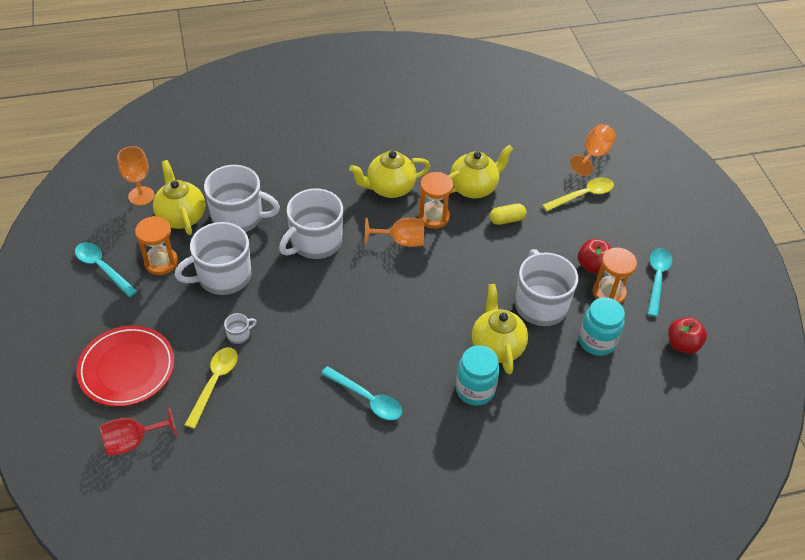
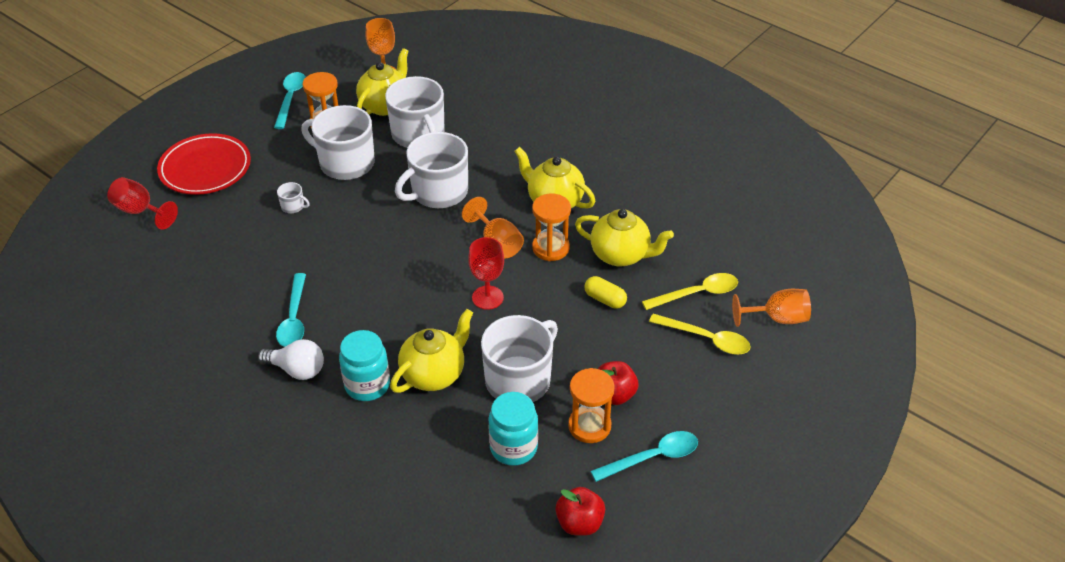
camera: 55 degrees right, 5 degrees down
yellow spoon [185,347,238,429] -> yellow spoon moved to [642,273,738,310]
white mug [279,188,343,259] -> white mug turned 45 degrees counterclockwise [395,132,468,208]
none -> white light bulb [258,339,324,380]
none -> red goblet [468,237,504,310]

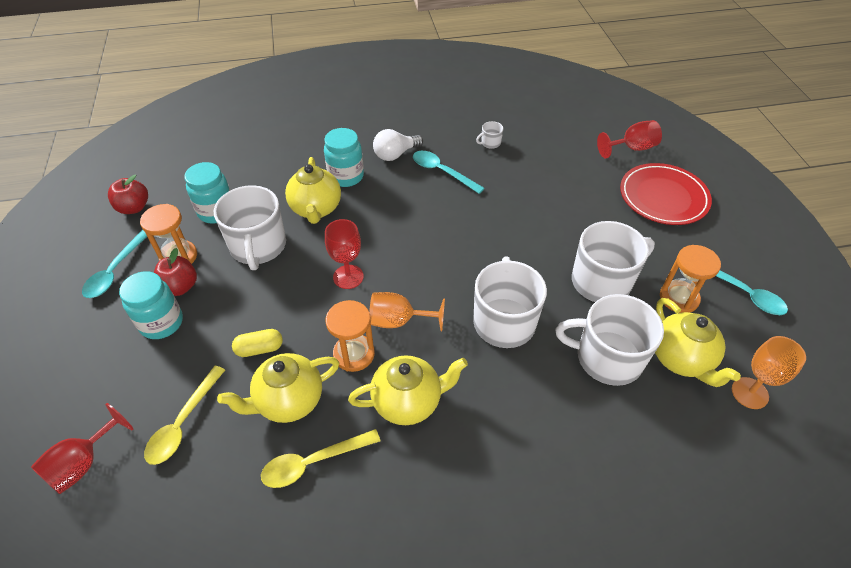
camera: 130 degrees right, 5 degrees up
white mug [277,182,310,213] -> white mug moved to [476,121,503,149]
yellow spoon [649,314,751,355] -> yellow spoon moved to [261,429,380,488]
orange goblet [732,289,811,327] -> red goblet [31,403,133,494]
none -> turquoise jar [119,271,183,339]

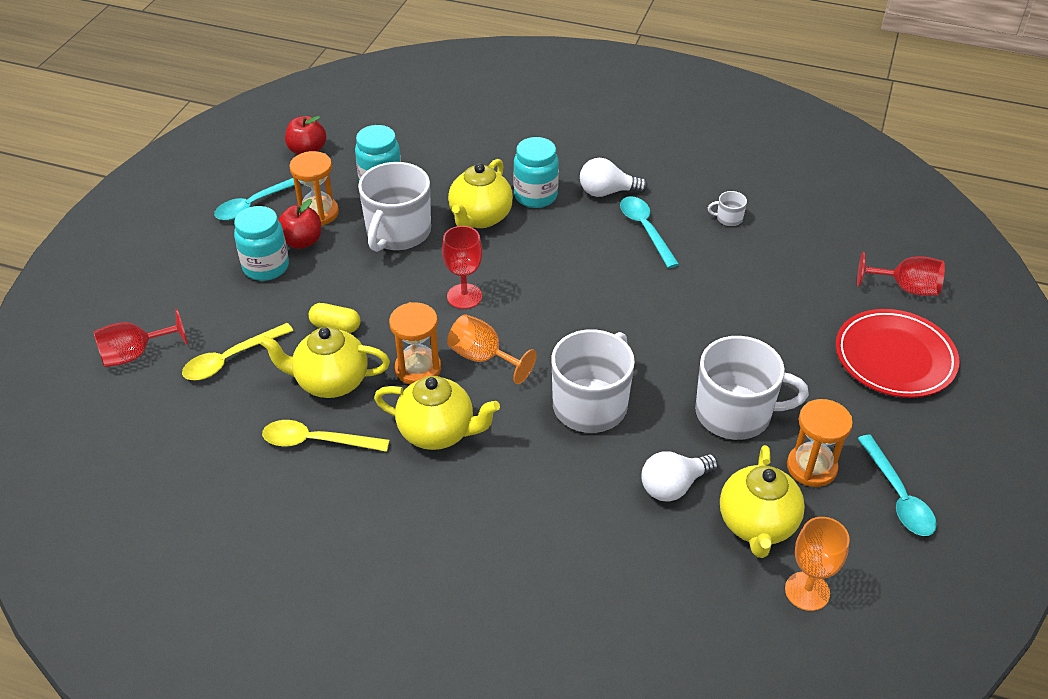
camera: 30 degrees right, 5 degrees down
white mug [555,294,664,386] -> white light bulb [642,451,718,502]

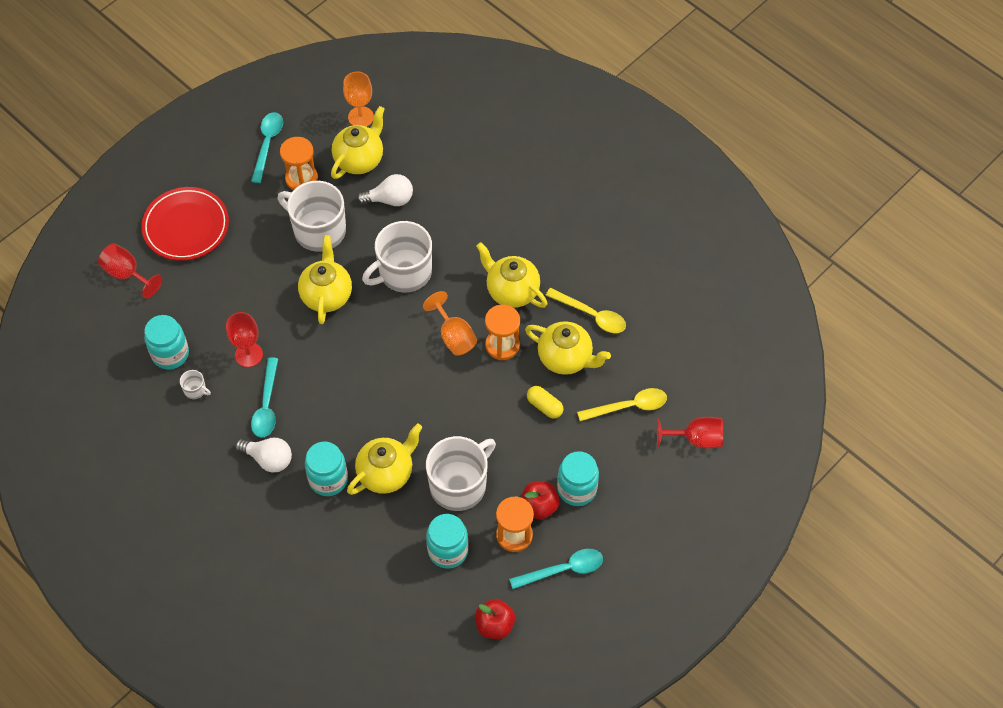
camera: 155 degrees left, 15 degrees up
red goblet [442,226,482,309] -> red goblet moved to [226,312,263,367]
none -> turquoise jar [144,315,189,370]
none -> yellow teapot [298,235,352,324]

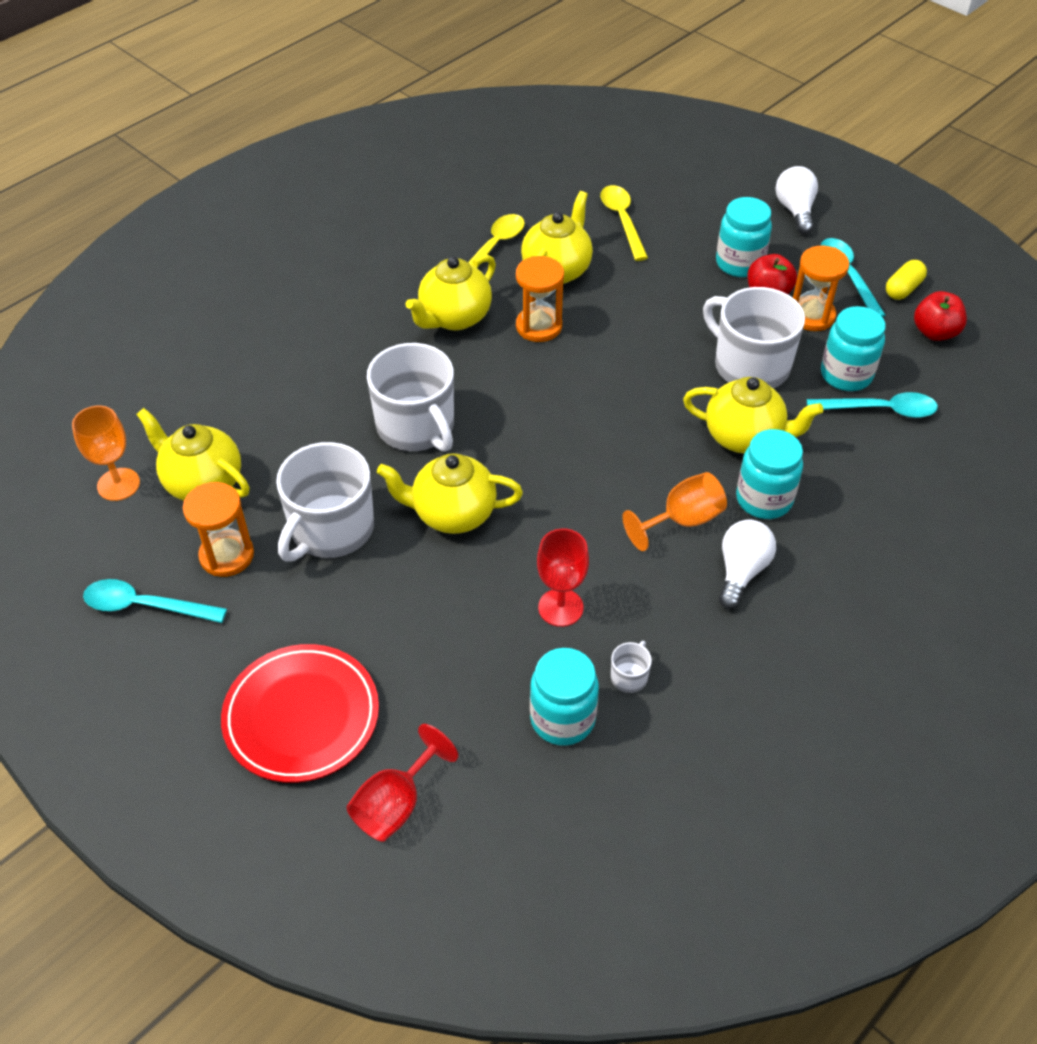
camera: 90 degrees left, 10 degrees down
turquoise spoon [251,357,278,438] -> turquoise spoon moved to [807,392,938,418]
yellow teapot [347,423,422,495] -> yellow teapot turned 150 degrees clockwise [683,377,823,454]
white light bulb [357,174,413,206] -> white light bulb moved to [775,166,818,234]
orange goblet [423,291,477,356] -> orange goblet moved to [622,472,727,551]
yellow capsule [527,386,564,419] -> yellow capsule moved to [886,260,927,300]
red goblet [657,417,723,448] -> none

